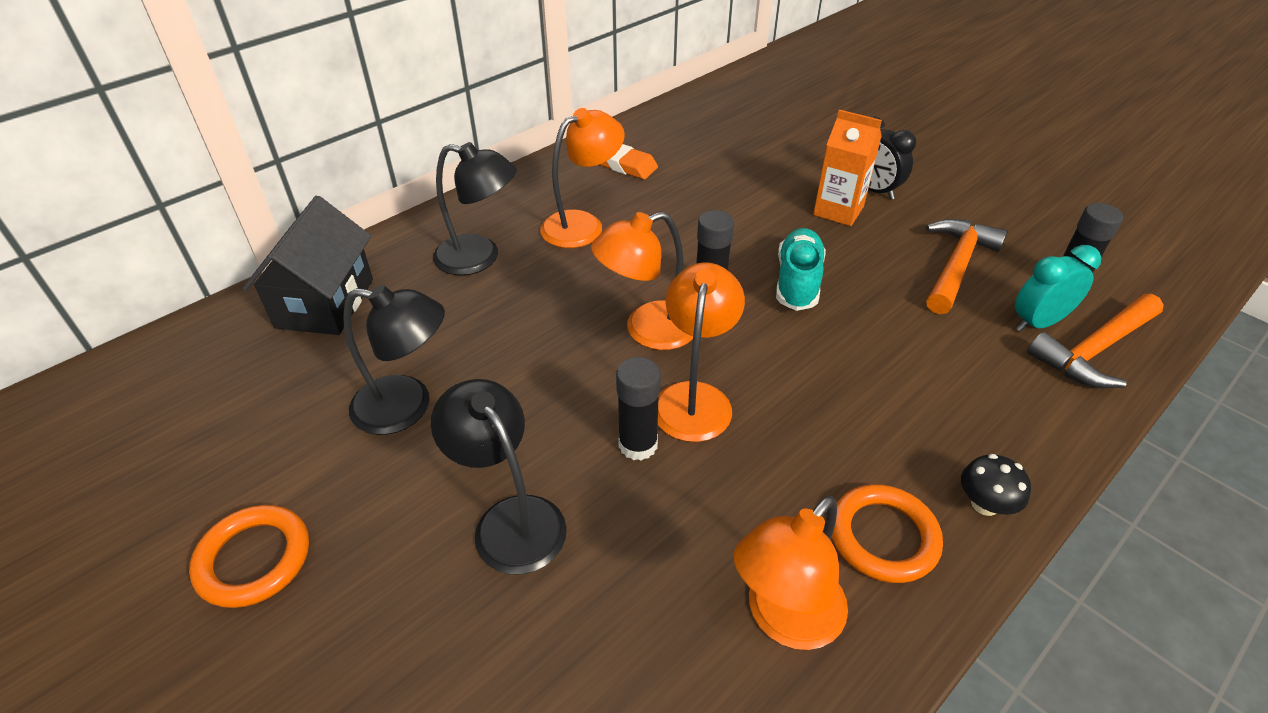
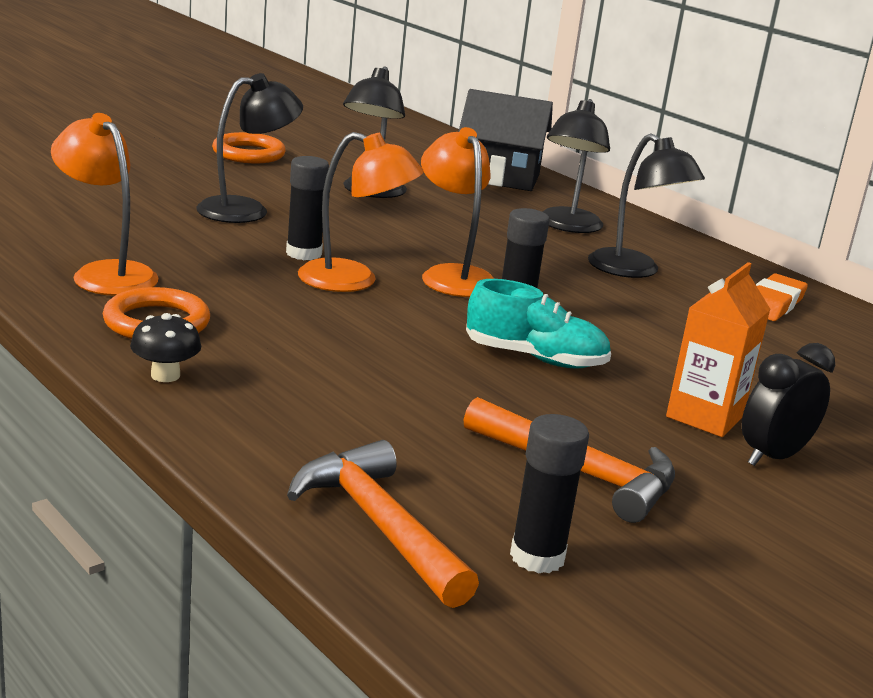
camera: 90 degrees right, 20 degrees down
orange lamp [540,108,625,248] -> black lamp [588,133,705,278]
turquoise clock [1015,245,1101,332] -> none

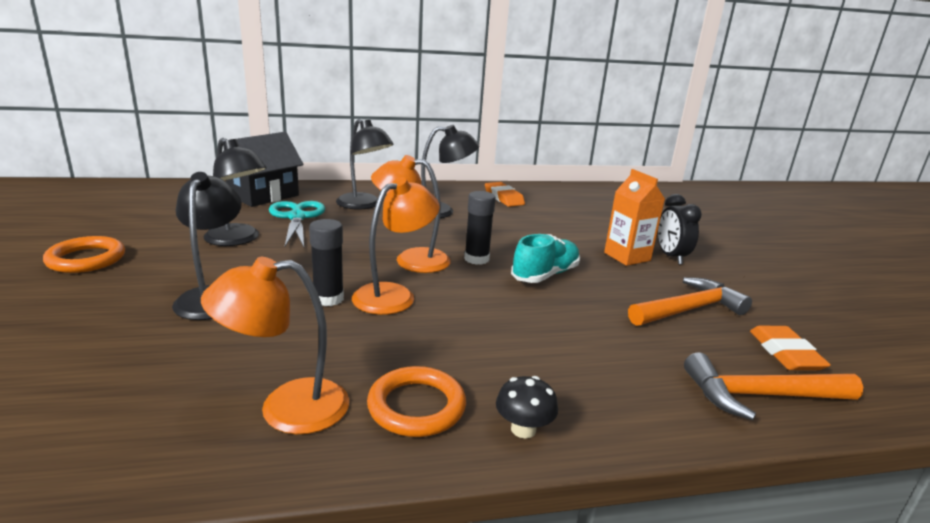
camera: 60 degrees left, 0 degrees up
black glue stick [510,414,589,573] -> orange eraser [750,326,831,370]
none -> turquoise scissors [269,201,325,247]

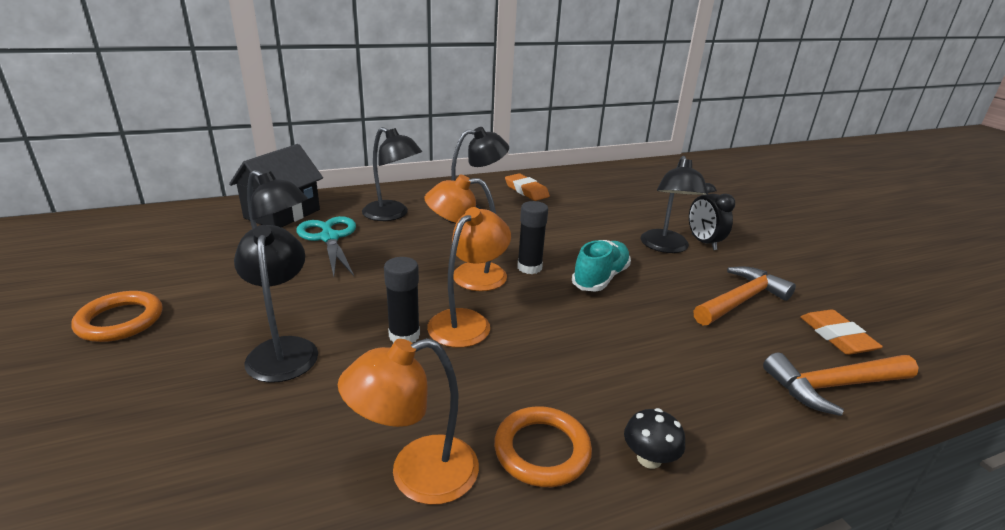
camera: 10 degrees left, 5 degrees up
orange carton [604,169,665,266] -> black lamp [641,156,708,253]

